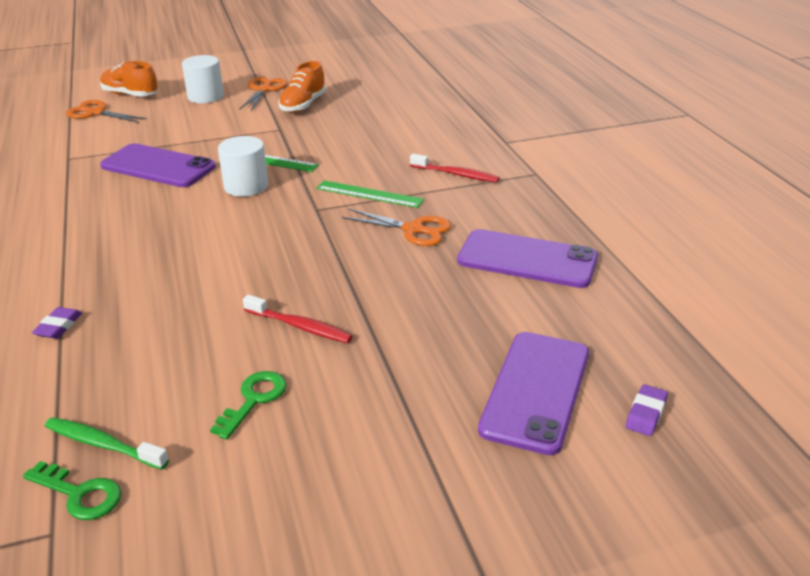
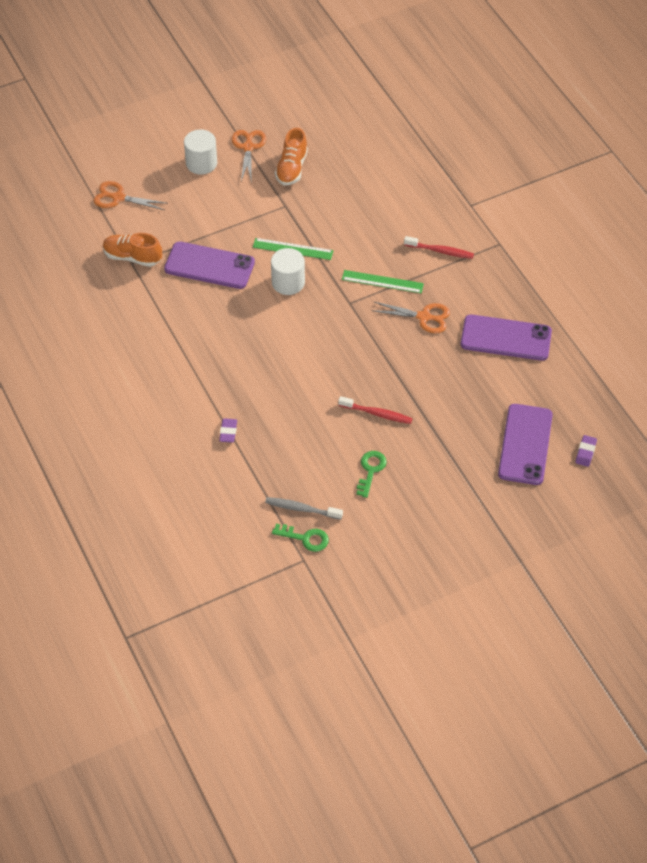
camera: 10 degrees left, 20 degrees up
green toothbrush [45,417,169,469] -> grey toothbrush [265,497,343,520]
orange shoe [100,61,158,97] -> orange shoe moved to [103,233,162,267]

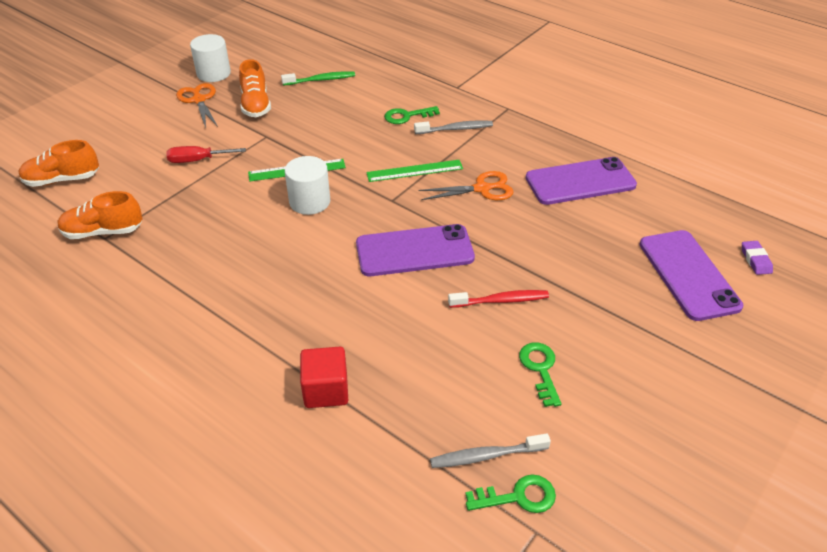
camera: 25 degrees left, 10 degrees down
orange scissors [93,181,166,210] -> orange shoe [19,140,99,187]
purple phone [164,241,255,289] -> purple phone moved to [356,224,475,276]
white cylinder [184,129,217,175] -> white cylinder moved to [190,34,231,82]
purple eraser [219,418,237,443] -> red cube [300,347,348,408]
red toothbrush [404,236,474,259] -> grey toothbrush [414,120,493,134]
none -> red screwdriver [166,146,246,163]
none -> green toothbrush [281,71,355,86]
none -> green key [384,106,440,124]

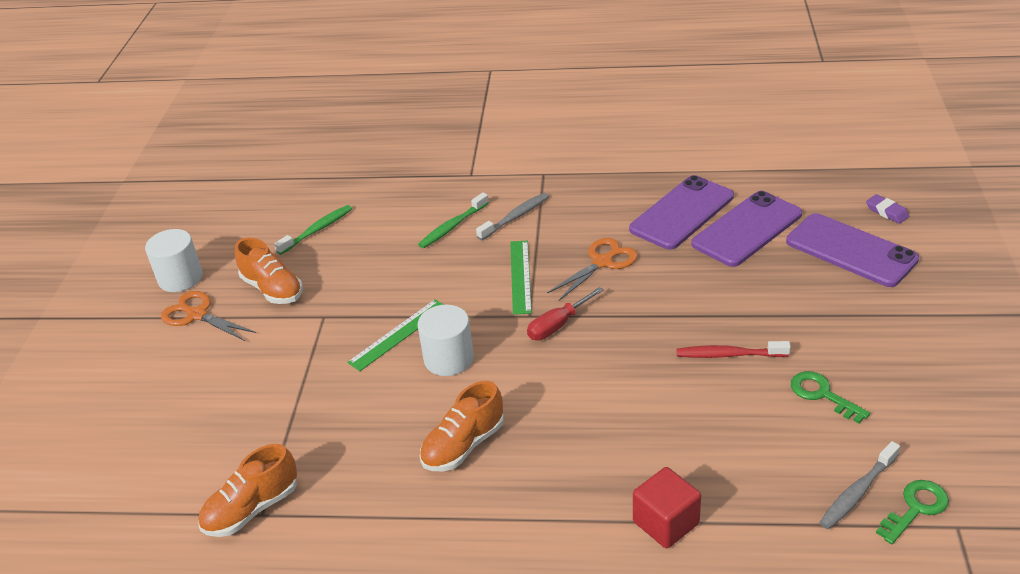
camera: 30 degrees left, 5 degrees down
orange shoe [19,140,99,187] -> orange shoe moved to [420,381,504,471]
red screwdriver [166,146,246,163] -> red screwdriver moved to [527,287,604,340]
purple phone [356,224,475,276] -> purple phone moved to [691,191,802,267]
green ruler [366,160,463,182] -> green ruler turned 45 degrees counterclockwise [510,240,532,315]
green key [384,106,440,124] -> green toothbrush [418,192,489,248]
red toothbrush [448,290,549,308] -> red toothbrush turned 135 degrees counterclockwise [676,341,791,358]

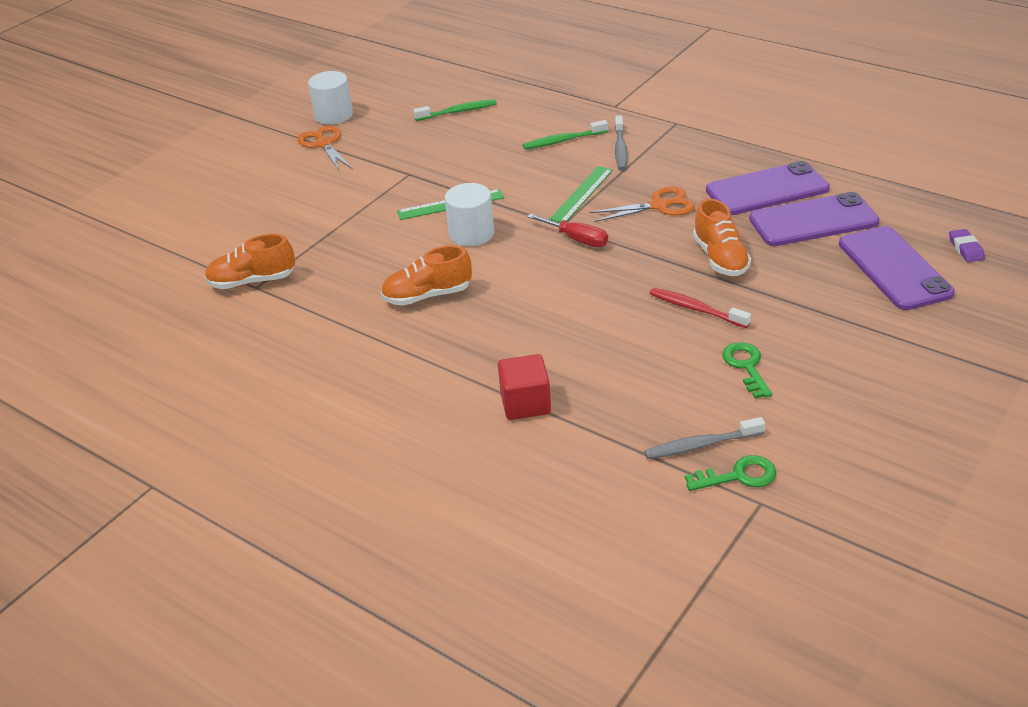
camera: 30 degrees right, 0 degrees up
orange shoe [235,238,303,304] -> orange shoe moved to [693,198,751,276]
grey toothbrush [476,193,549,240] -> grey toothbrush turned 105 degrees clockwise [615,115,628,171]
red screwdriver [527,287,604,340] -> red screwdriver turned 135 degrees counterclockwise [527,214,608,247]

